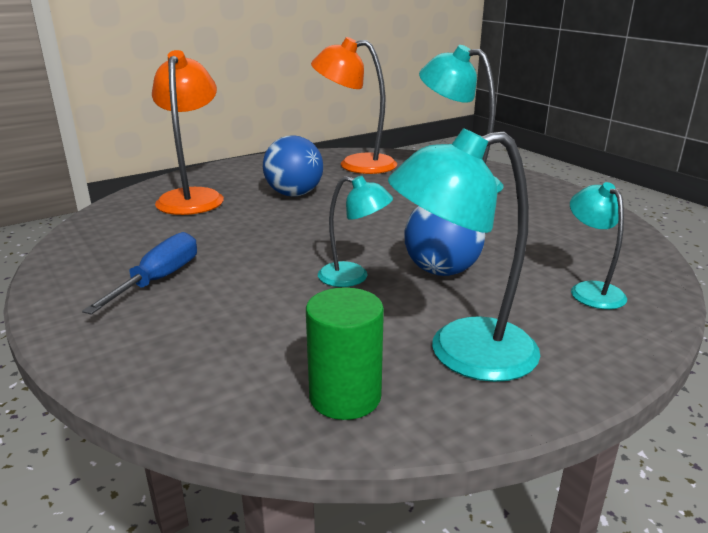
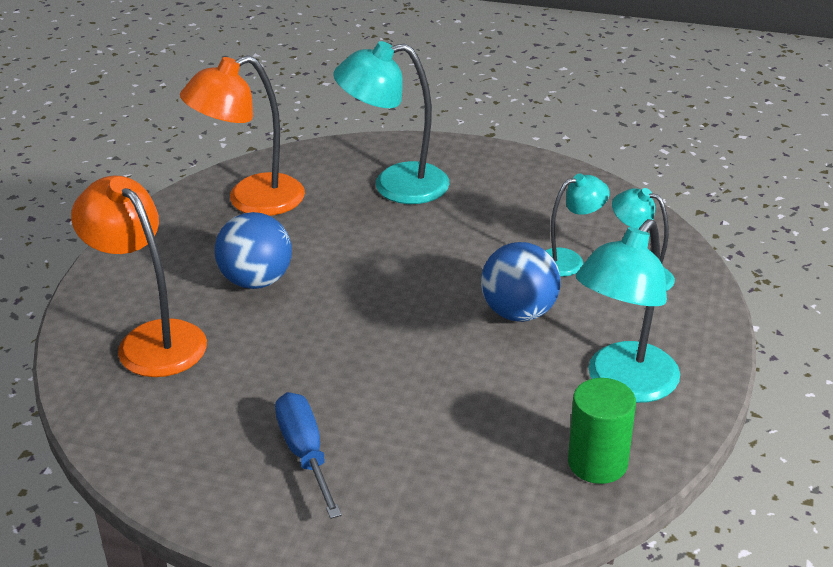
camera: 40 degrees left, 10 degrees up
turquoise lamp [318,176,393,287] -> turquoise lamp moved to [545,174,610,277]

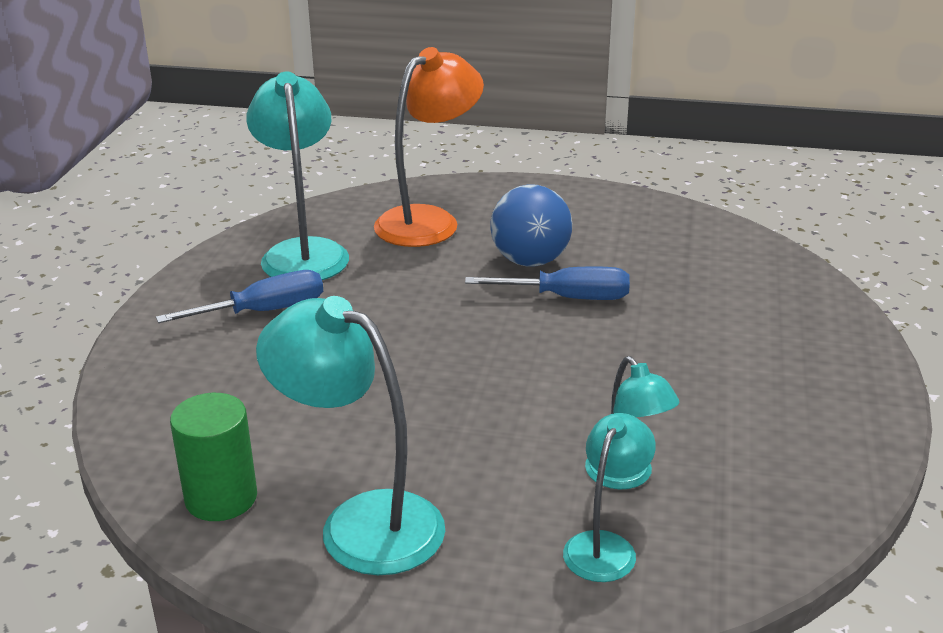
camera: 85 degrees right, 5 degrees down
orange lamp [180,55,305,216] -> none
turquoise lamp [333,41,449,204] -> turquoise lamp moved to [246,72,349,280]
blue ball [481,242,561,322] -> none
none -> blue screwdriver [465,266,630,300]

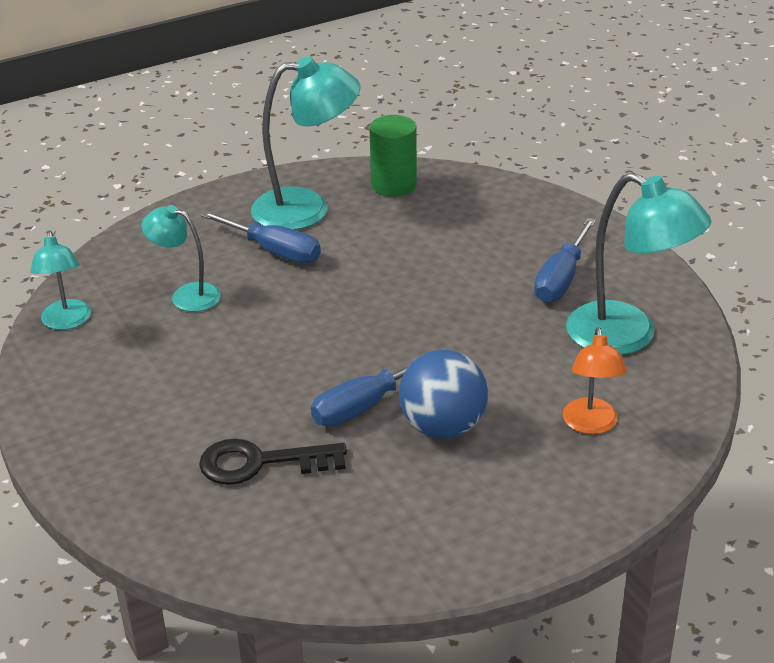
camera: 140 degrees right, 5 degrees up
orange lamp [374,47,484,247] -> orange lamp [563,327,627,434], size x0.58
turquoise lamp [563,413,656,582] -> turquoise lamp moved to [30,230,91,330]
none -> black key [199,439,347,485]
none -> blue screwdriver [200,211,321,264]

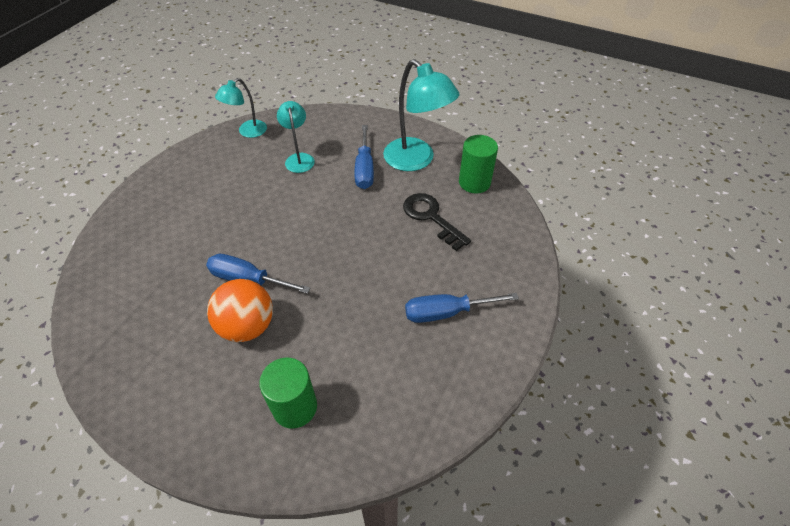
camera: 55 degrees right, 15 degrees up
black key [199,439,347,485] -> black key moved to [403,193,471,251]
blue ball [399,350,488,439] -> orange ball [207,279,273,342]
orange lamp [563,327,627,434] -> green cylinder [259,358,317,429]
turquoise lamp [566,172,712,355] -> none

